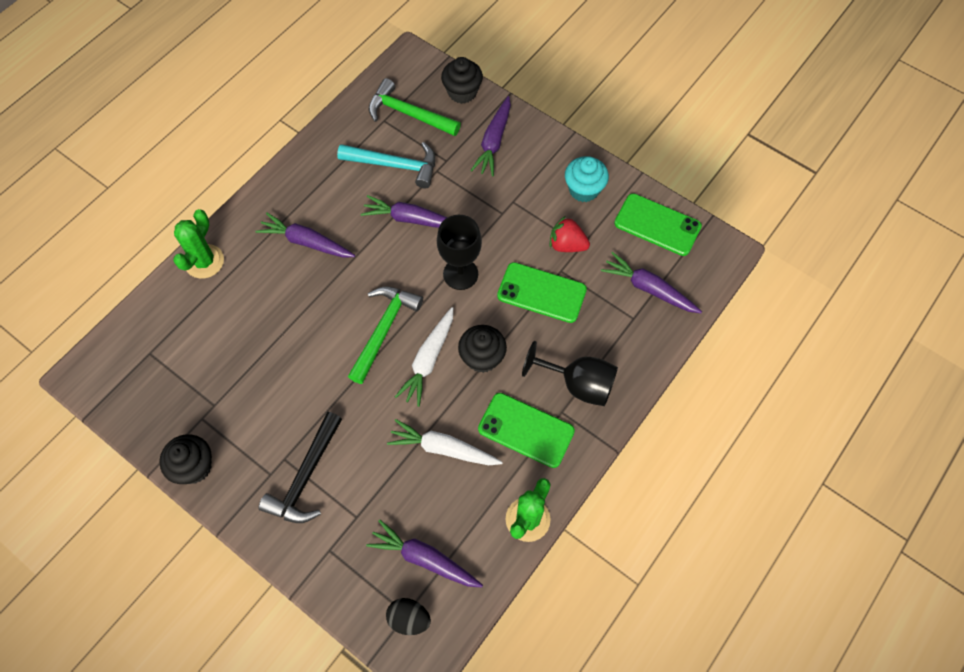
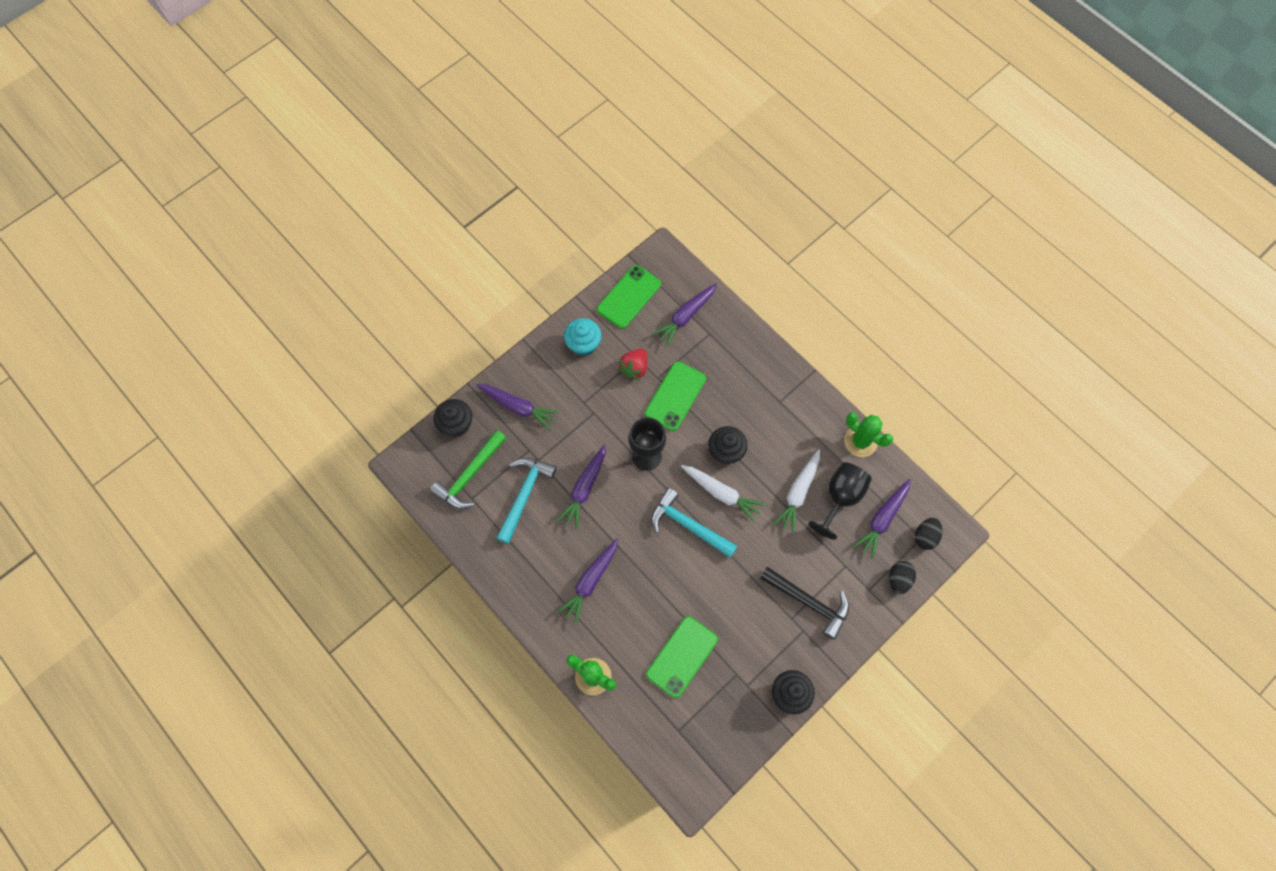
camera: 80 degrees left, 5 degrees up
green hammer [348,287,423,384] -> turquoise hammer [651,488,738,558]
green phone [478,393,575,468] -> green phone moved to [646,616,718,698]
black goblet [522,341,618,406] -> black goblet moved to [809,462,872,540]
none -> black egg [889,561,916,594]

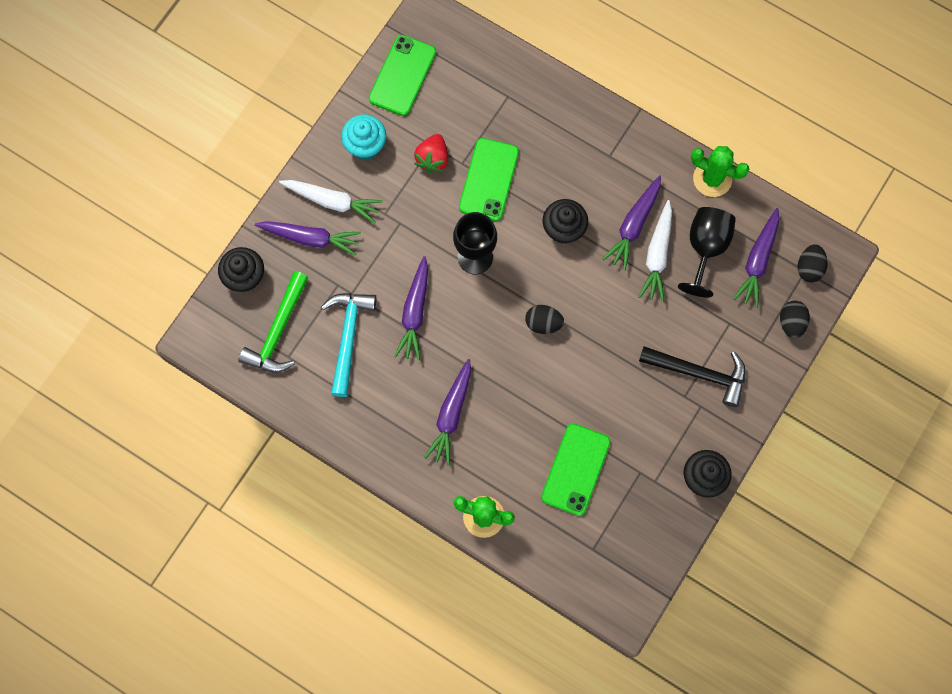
camera: 15 degrees left, 5 degrees up
turquoise hammer [651,488,738,558] -> black egg [525,305,564,334]
purple carrot [652,283,717,347] -> purple carrot moved to [603,175,661,270]
white carrot [681,465,765,522] -> white carrot moved to [279,180,383,223]

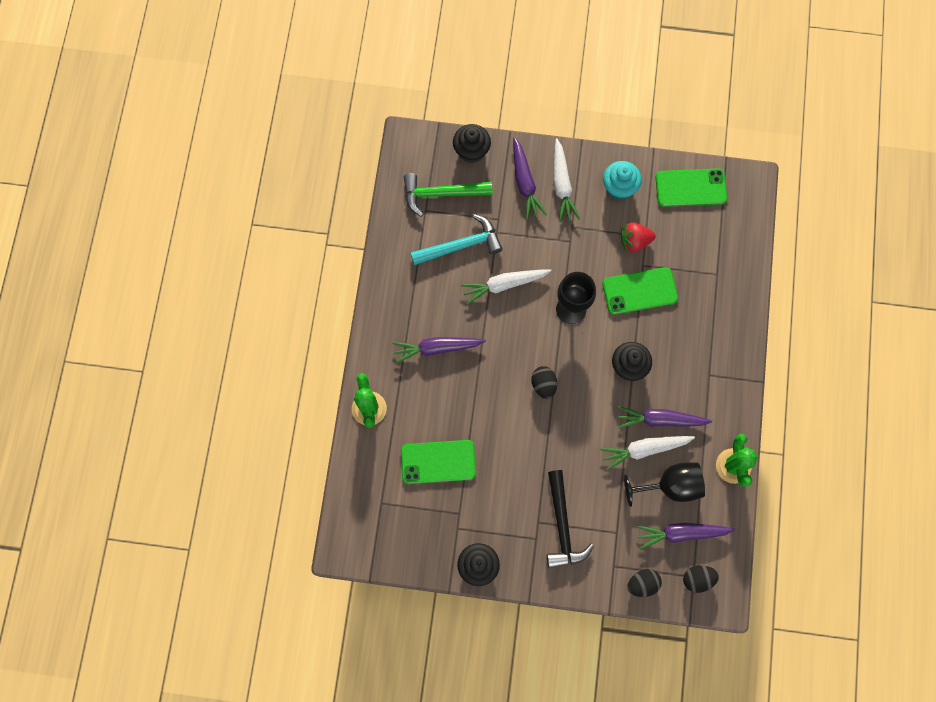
camera: 65 degrees right, 0 degrees up
purple carrot [394,256,428,361] -> white carrot [461,269,551,305]

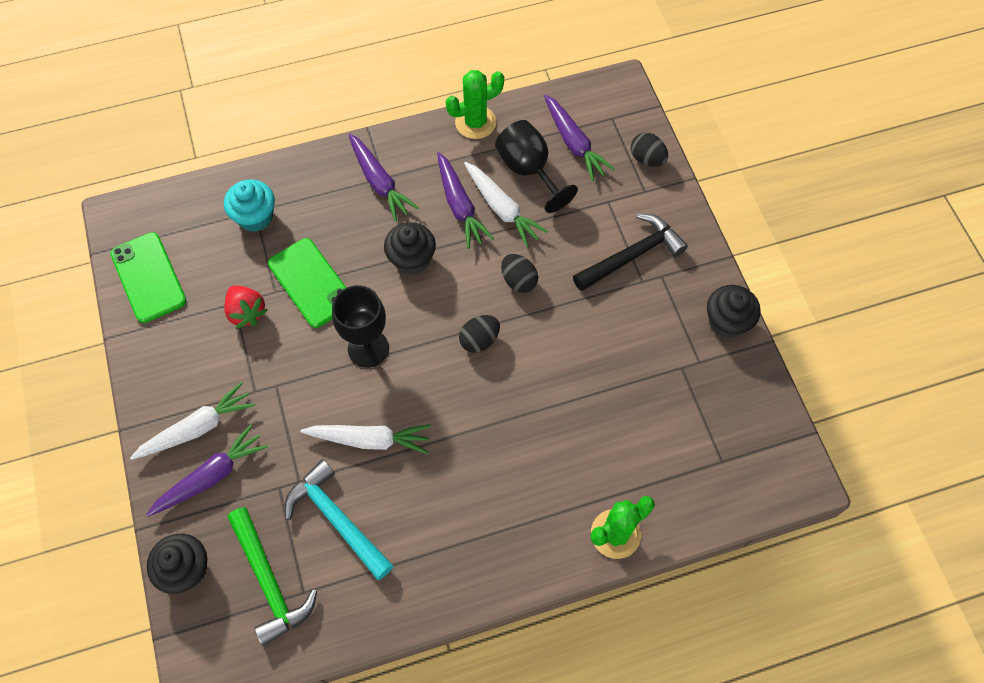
camera: 115 degrees left, 10 degrees down
purple carrot [392,337,486,364] -> purple carrot moved to [348,134,419,222]
green phone [401,440,476,484] -> none
white carrot [461,269,551,305] -> white carrot turned 45 degrees counterclockwise [300,424,431,454]
turquoise cupcake [603,161,642,200] -> turquoise cupcake moved to [224,180,275,232]
black egg [683,565,719,593] -> black egg moved to [501,254,538,293]

